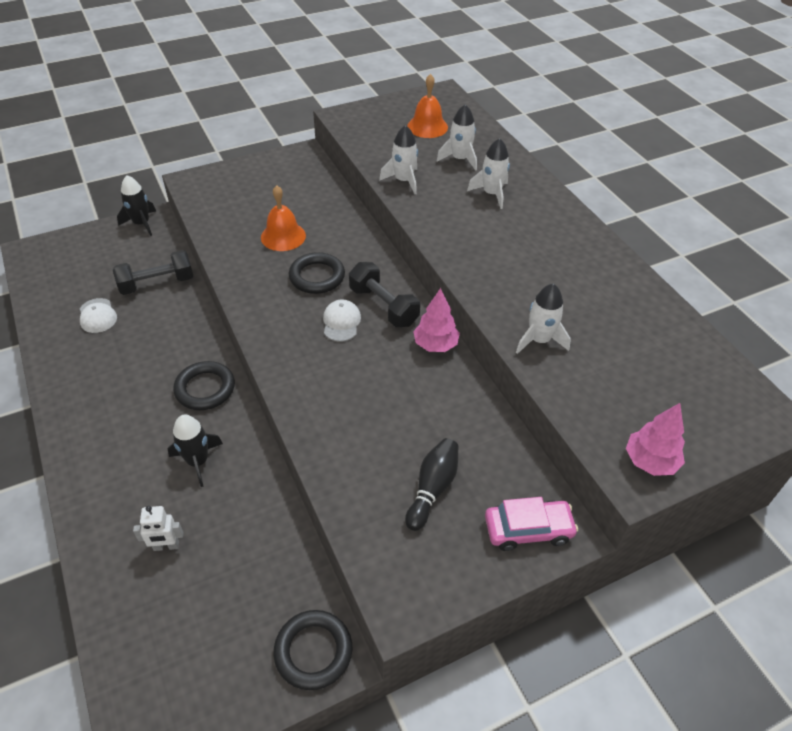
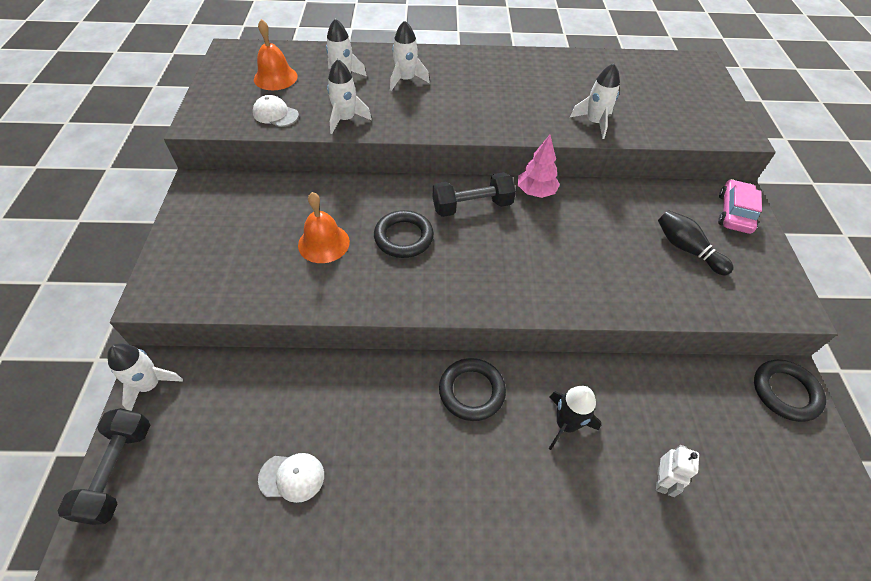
camera: 65 degrees left, 5 degrees up
black dumbbell [113,250,193,295] -> black dumbbell moved to [57,408,150,525]
black rocket [117,175,156,236] -> white rocket [107,343,183,411]
white cap [323,299,361,342] -> white cap moved to [253,95,299,127]
pink tree [626,403,685,476] -> none

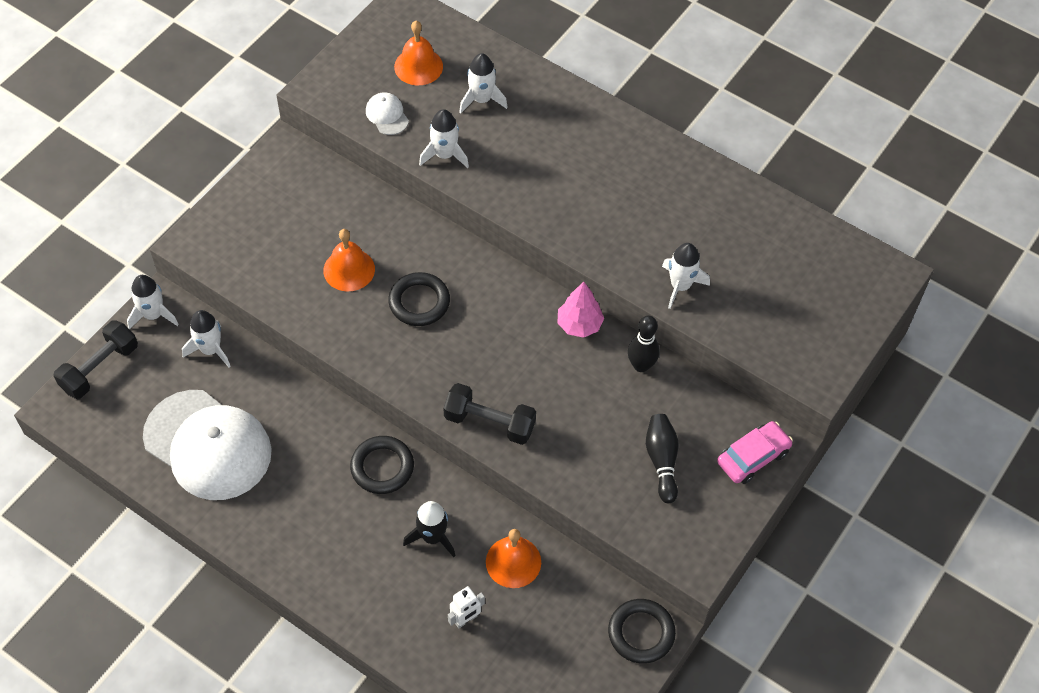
camera: 35 degrees right, 5 degrees up
white cap [258,453,324,503] -> white cap [143,390,272,500], size x2.47
white rocket [390,21,430,91] -> white rocket moved to [182,310,231,367]
black dumbbell [433,172,516,217] -> black dumbbell moved to [444,383,536,445]
none -> orange bell [486,529,541,588]
none -> black bowling pin [628,316,660,372]

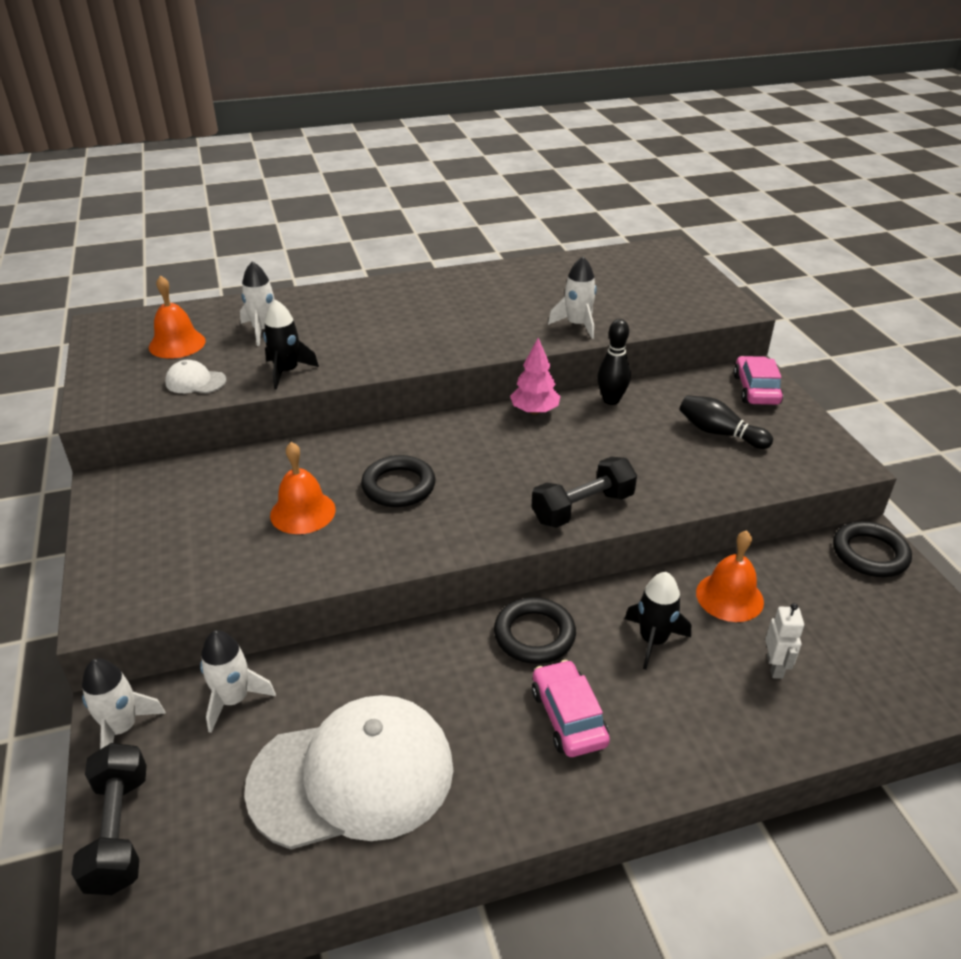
camera: 50 degrees left, 20 degrees down
white rocket [419,109,469,168] -> black rocket [263,300,319,389]
none -> pink car [532,660,610,757]

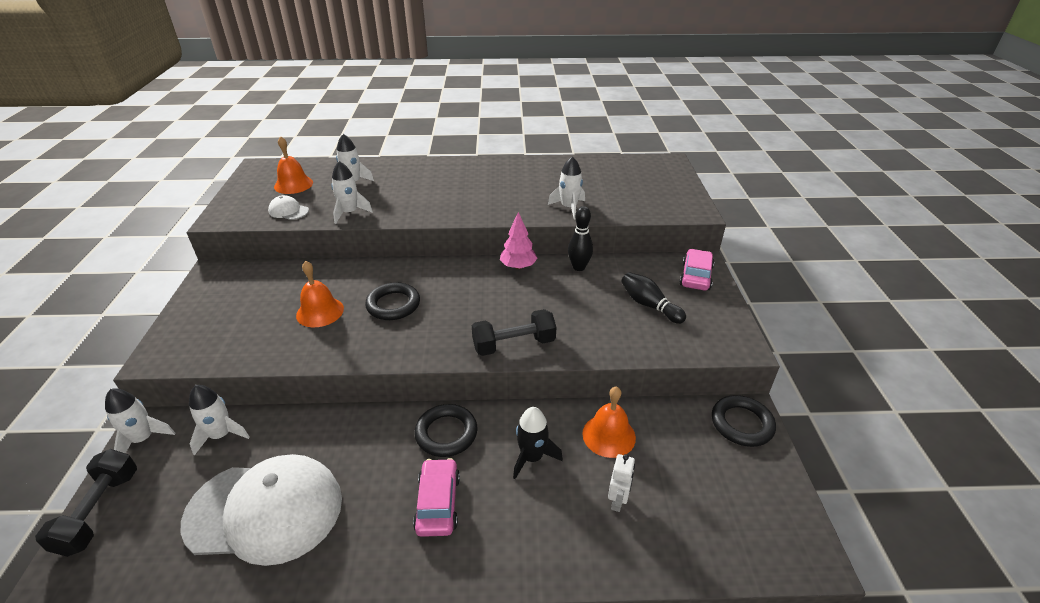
camera: 15 degrees right, 0 degrees up
black rocket [263,300,319,389] -> white rocket [331,161,373,224]

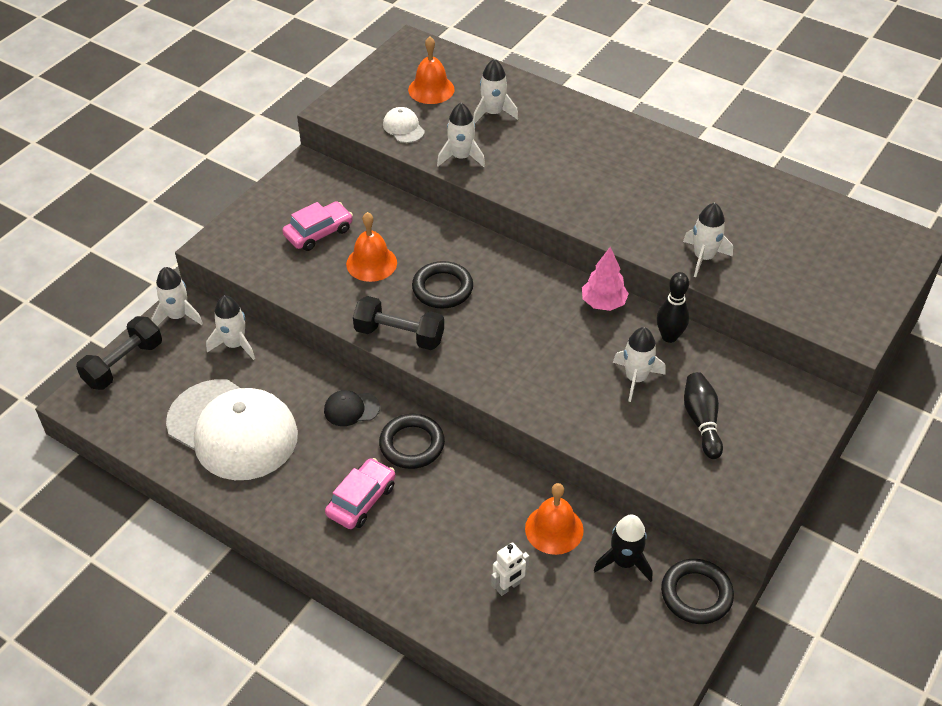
camera: 35 degrees right, 10 degrees up
black dumbbell [472,309,556,356] -> black dumbbell moved to [353,296,444,350]
black rocket [513,407,563,479] -> black rocket moved to [594,515,652,582]
pink car [679,249,714,291] -> pink car moved to [282,201,353,251]
none -> black cap [324,390,380,426]
none -> white rocket [613,327,666,402]

